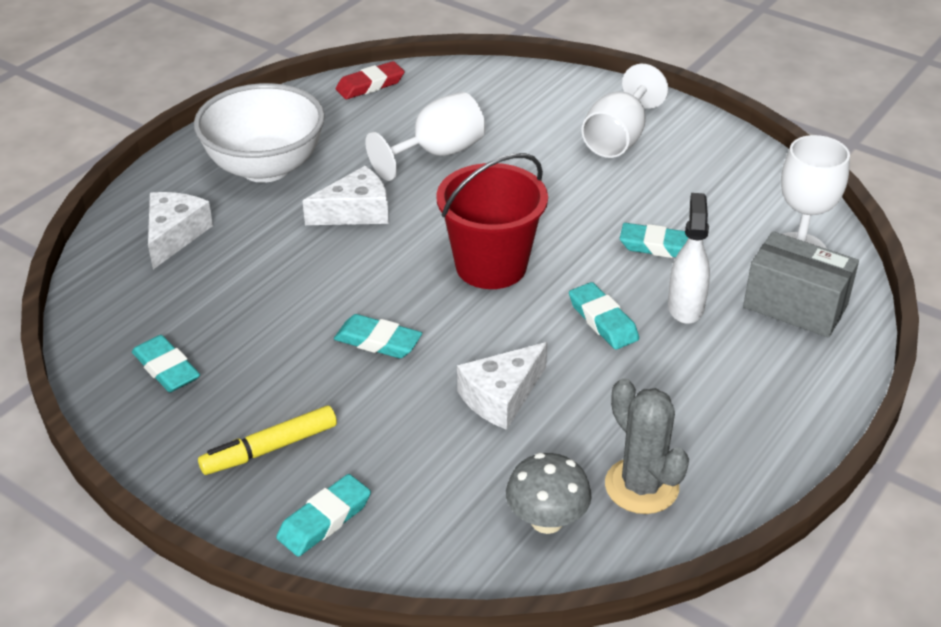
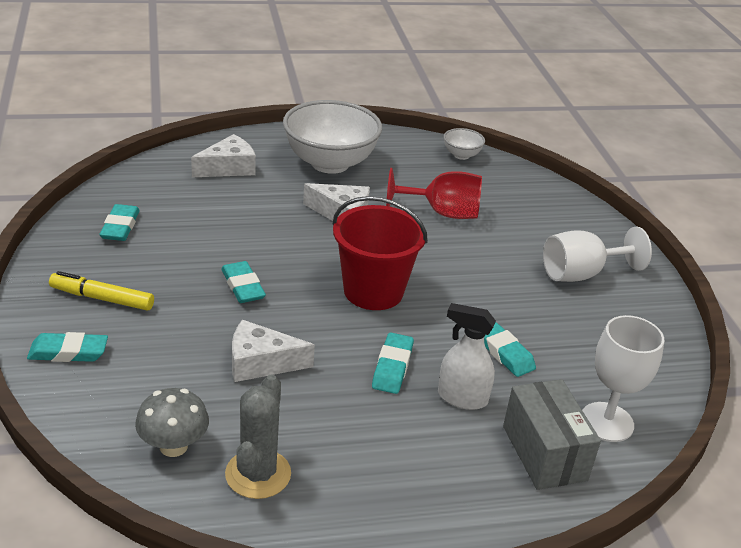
camera: 40 degrees right, 5 degrees down
red eraser [336,61,405,99] -> white bowl [444,128,485,160]
white goblet [365,92,485,181] -> red goblet [386,168,482,219]
white spray bottle [668,193,710,324] -> white spray bottle turned 120 degrees counterclockwise [438,303,496,410]

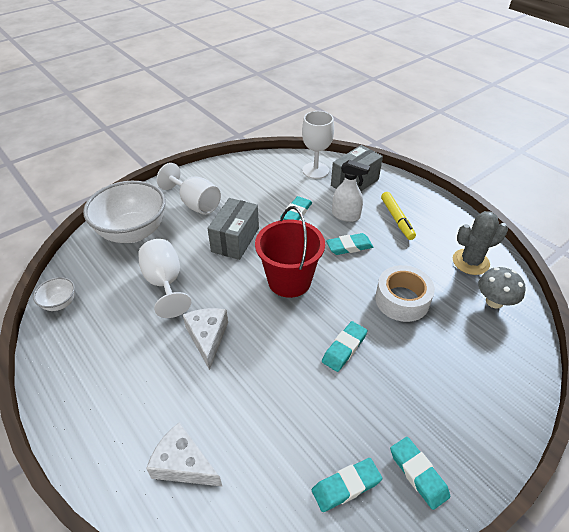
camera: 115 degrees left, 10 degrees up
turquoise eraser [27,332,108,362] -> turquoise eraser moved to [390,437,450,510]
yellow marker [49,271,154,311] -> yellow marker moved to [381,192,416,240]
white cheese [232,320,315,382] -> white tape [375,265,435,322]
white bowl [283,100,382,174] -> white bowl moved to [83,181,166,243]
red goblet [386,168,482,219] -> white goblet [138,239,191,318]
white spray bottle [438,303,496,410] -> white spray bottle turned 60 degrees counterclockwise [332,160,370,222]
none -> grey box [207,198,259,260]

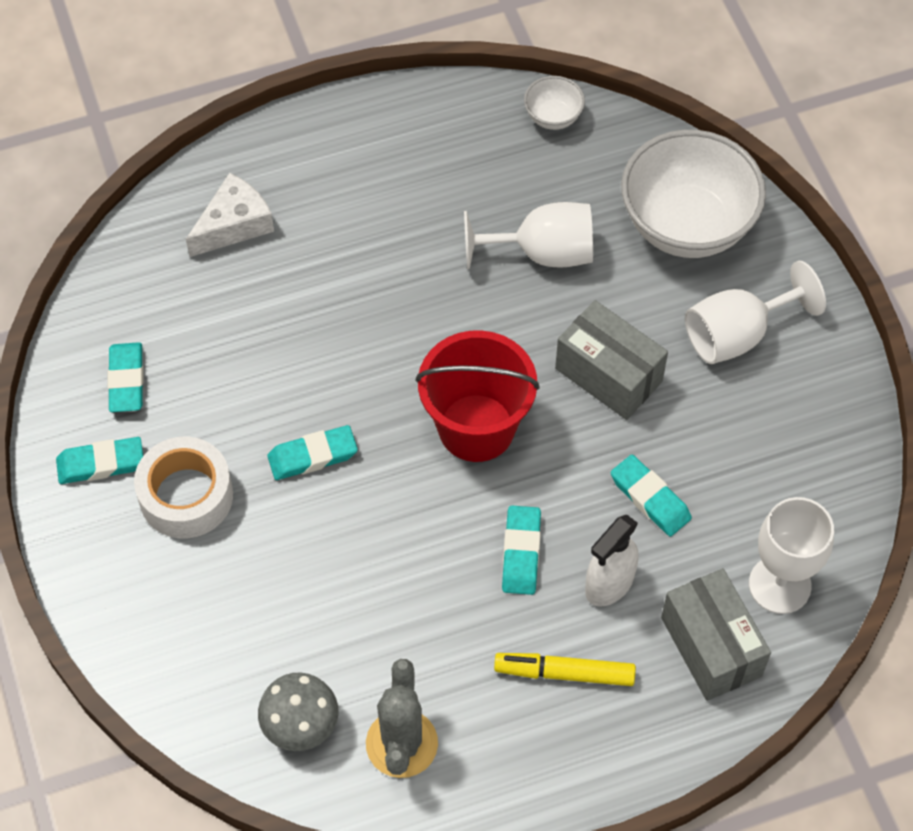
camera: 110 degrees right, 15 degrees up
white cheese [183,308,228,370] -> none
turquoise eraser [322,321,367,372] -> turquoise eraser turned 75 degrees counterclockwise [267,425,358,480]
white tape [375,265,435,322] -> white tape moved to [134,437,233,538]

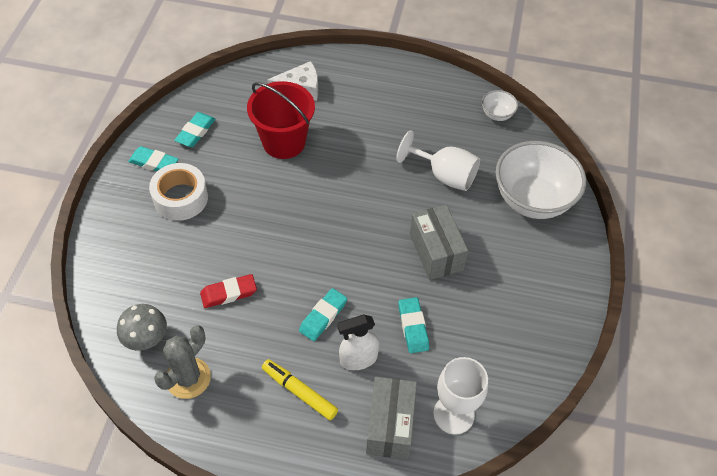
camera: 30 degrees right, 5 degrees down
turquoise eraser [267,425,358,480] -> none
red bucket [416,330,540,462] -> red bucket moved to [247,81,315,159]
white goblet [685,261,826,364] -> none
none -> red eraser [200,274,257,308]

